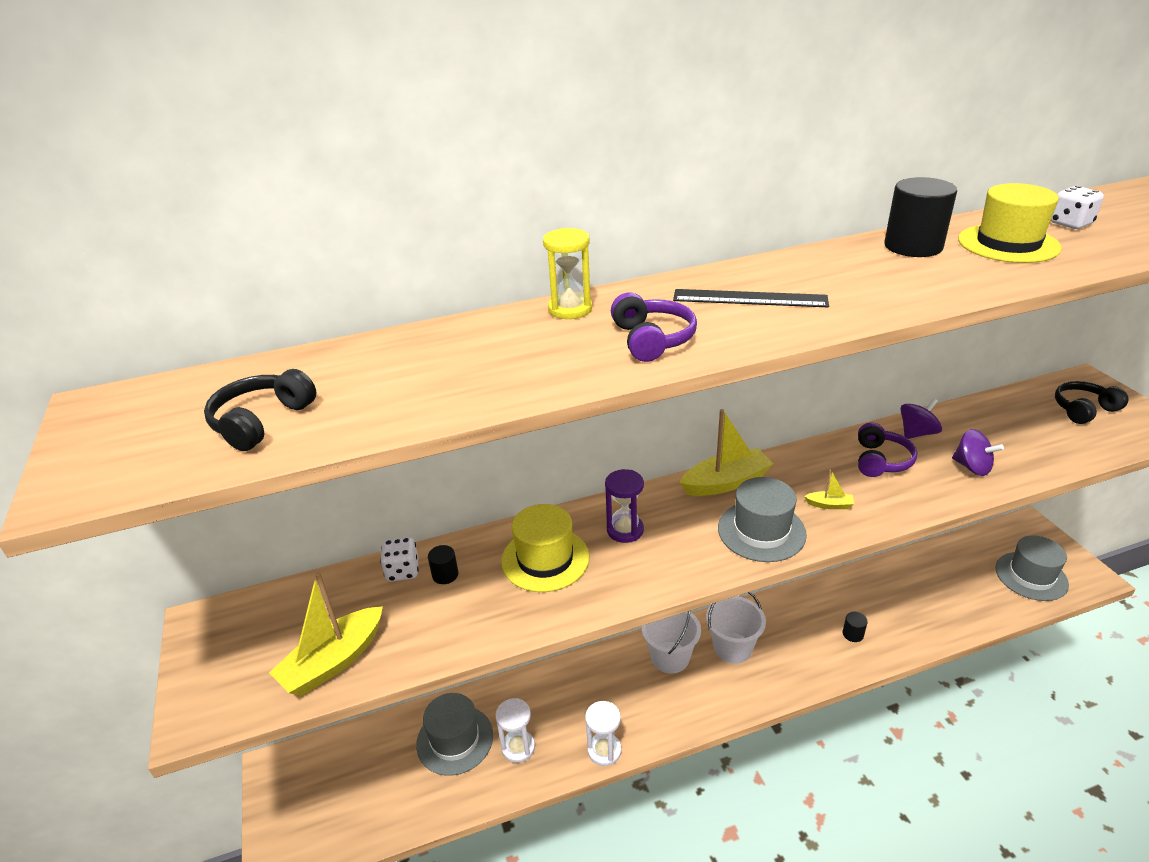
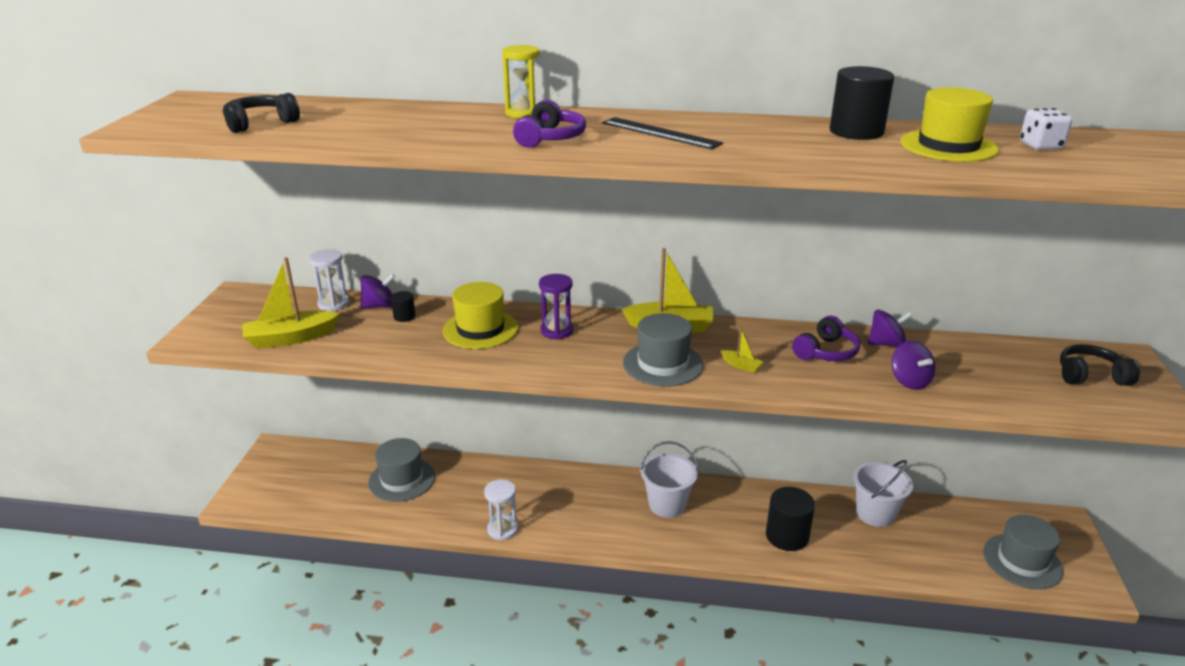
camera: 25 degrees right, 5 degrees down
white dice [380,537,419,582] -> purple spinning top [361,274,395,309]
white hourglass [495,698,535,763] -> white hourglass moved to [309,249,350,311]
white bucket [642,611,701,673] -> white bucket moved to [853,460,913,527]
black cylinder [843,612,868,642] -> black cylinder [766,487,815,551], size x2.04

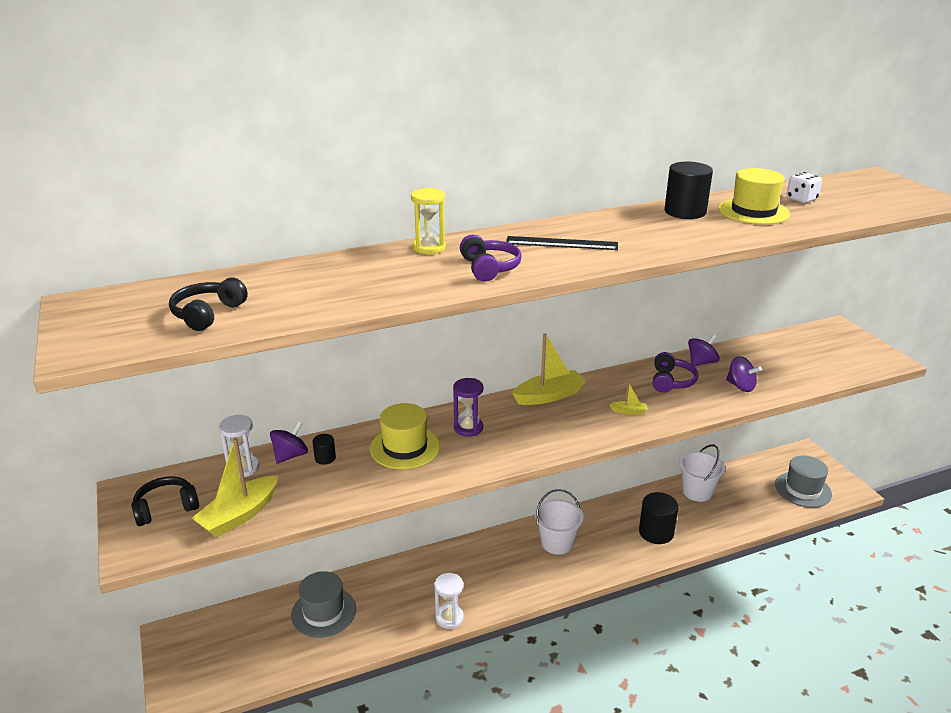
camera: 30 degrees left, 0 degrees up
grey hat [623,313,703,387] -> none
black headphones [1060,344,1140,386] -> black headphones moved to [131,476,199,526]

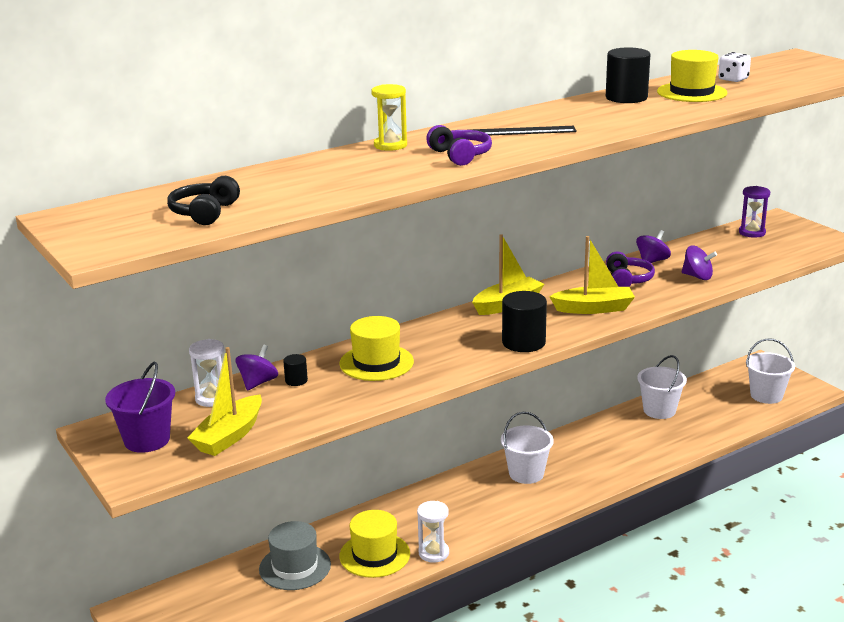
camera: 10 degrees left, 5 degrees down
black headphones [131,476,199,526] -> purple bucket [105,361,175,453]
purple hourglass [453,378,483,437] -> purple hourglass moved to [739,186,770,238]
yellow boat [609,382,647,414] -> yellow boat [549,236,635,314], size x2.15
black cylinder [639,492,679,544] -> black cylinder moved to [502,291,547,352]
grey hat [775,456,832,508] -> white bucket [746,338,795,404]
none -> yellow hat [339,510,410,578]

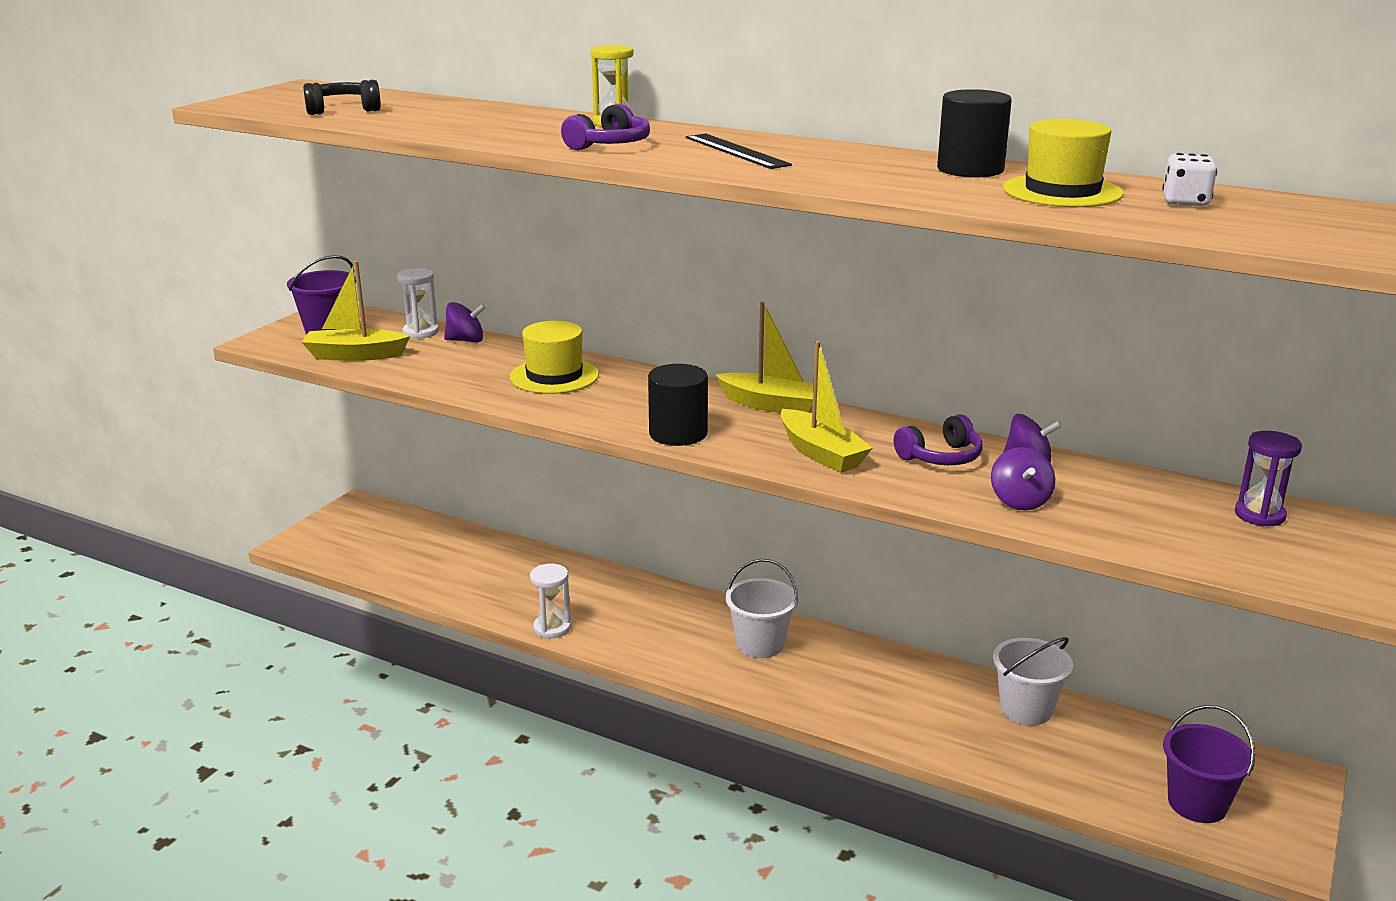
camera: 60 degrees right, 0 degrees up
grey hat [259,521,331,590] -> none
black cylinder [283,354,308,386] -> none
yellow hat [339,510,410,578] -> none
white bucket [746,338,795,404] -> purple bucket [1163,705,1255,823]

